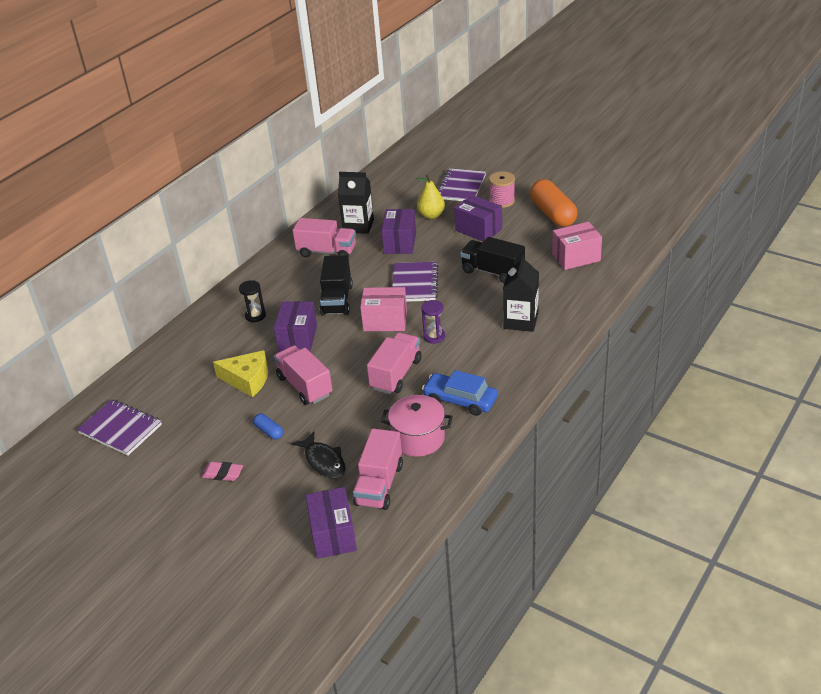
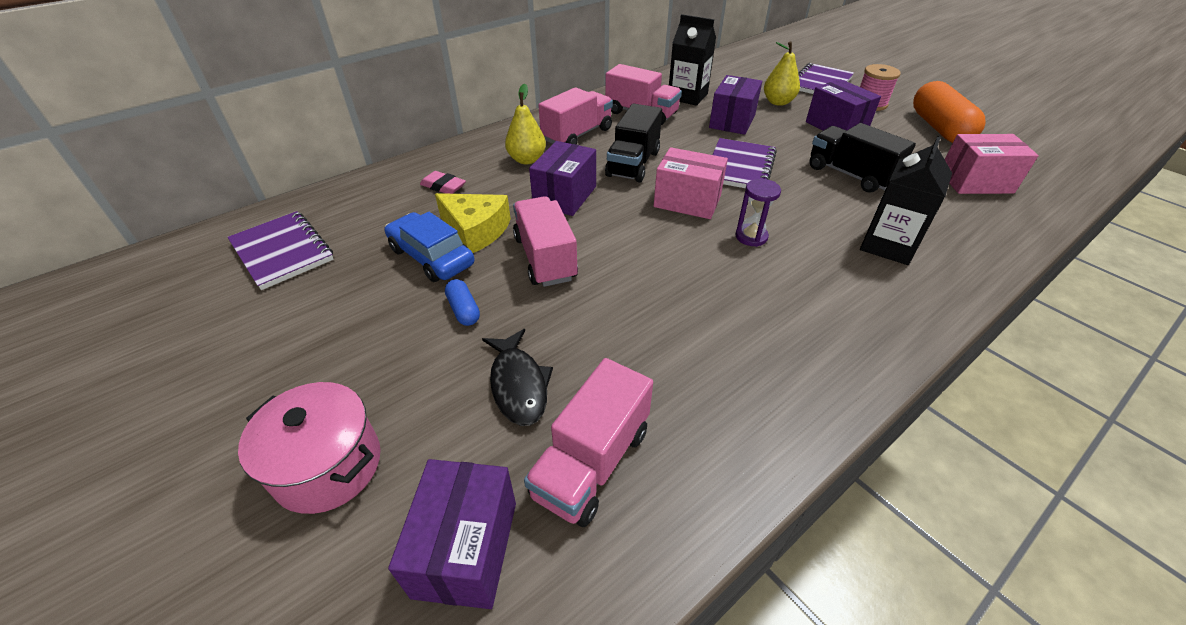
camera: 15 degrees right, 5 degrees up
pink eraser [201,462,243,481] -> pink eraser moved to [420,171,466,194]
black hourglass [239,280,266,322] -> yellow pear [505,84,546,164]
pink truck [367,332,422,394] -> pink truck moved to [538,87,613,145]
pink pot [381,395,453,457] -> pink pot moved to [238,382,381,514]
blue car [422,370,498,416] -> blue car moved to [385,212,474,282]

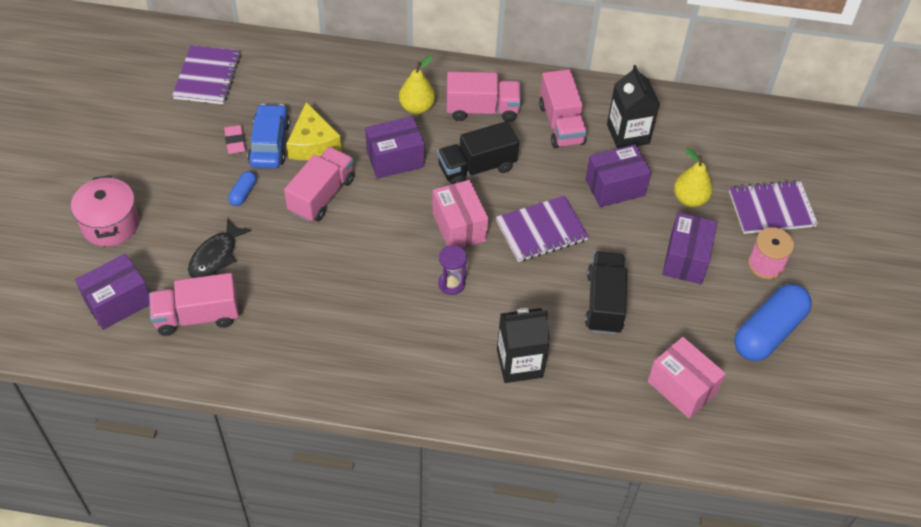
camera: 45 degrees right, 10 degrees up
pink eraser [420,171,466,194] -> pink eraser moved to [224,125,246,154]
orange capsule [913,81,985,143] -> blue capsule [734,284,812,361]

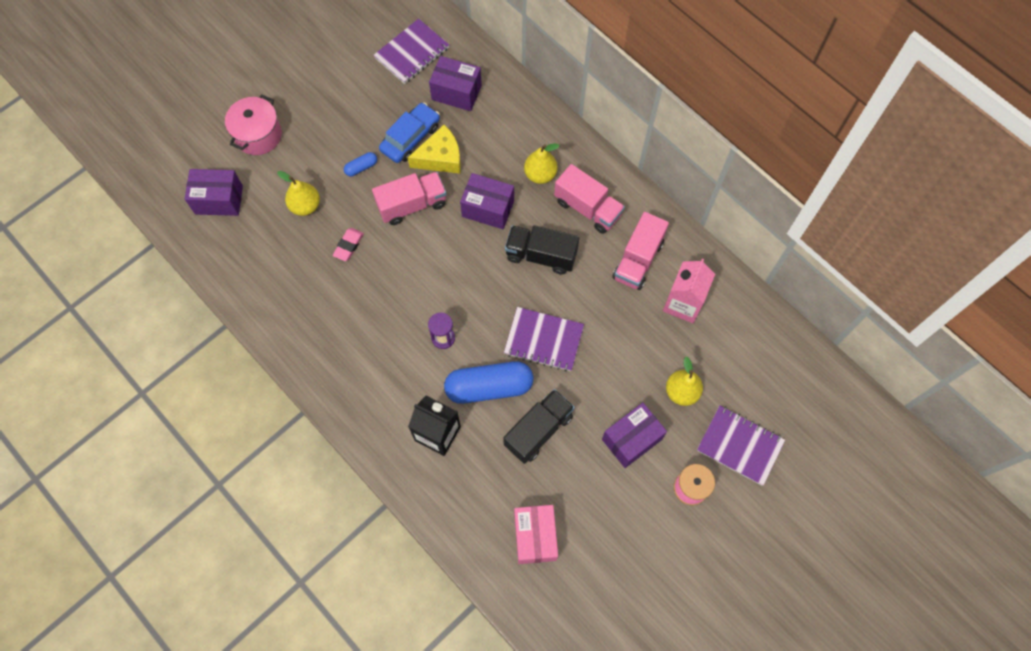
camera: 40 degrees right, 15 degrees up
pink truck [149,273,239,336] -> none
black fish [188,218,251,278] -> yellow pear [277,171,320,216]
pink eraser [224,125,246,154] -> pink eraser moved to [333,228,364,261]
yellow cheese [287,102,342,160] -> yellow cheese turned 135 degrees counterclockwise [408,125,461,174]
pink box [432,180,488,248] -> none
purple box [585,144,651,207] -> purple box moved to [429,56,482,111]
black carton [607,65,660,149] -> pink carton [663,258,715,323]
blue capsule [734,284,812,361] -> blue capsule moved to [444,361,533,404]

